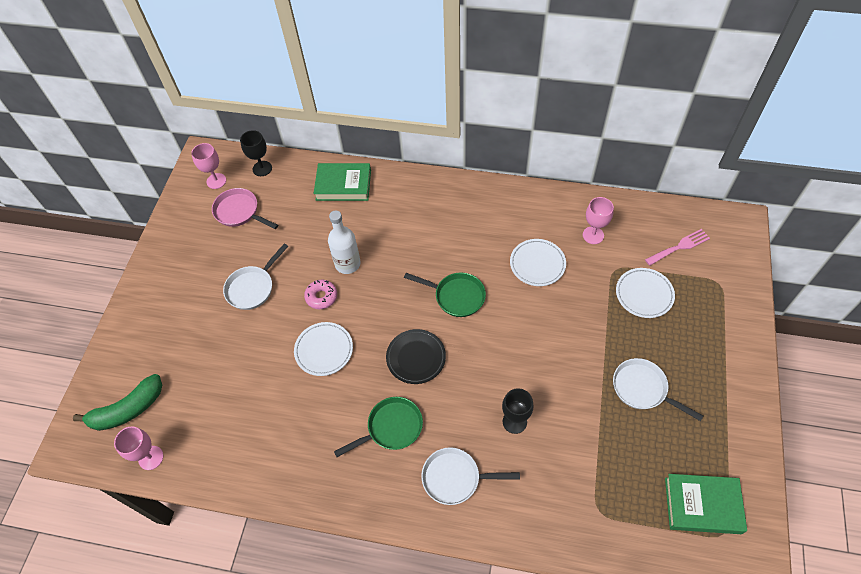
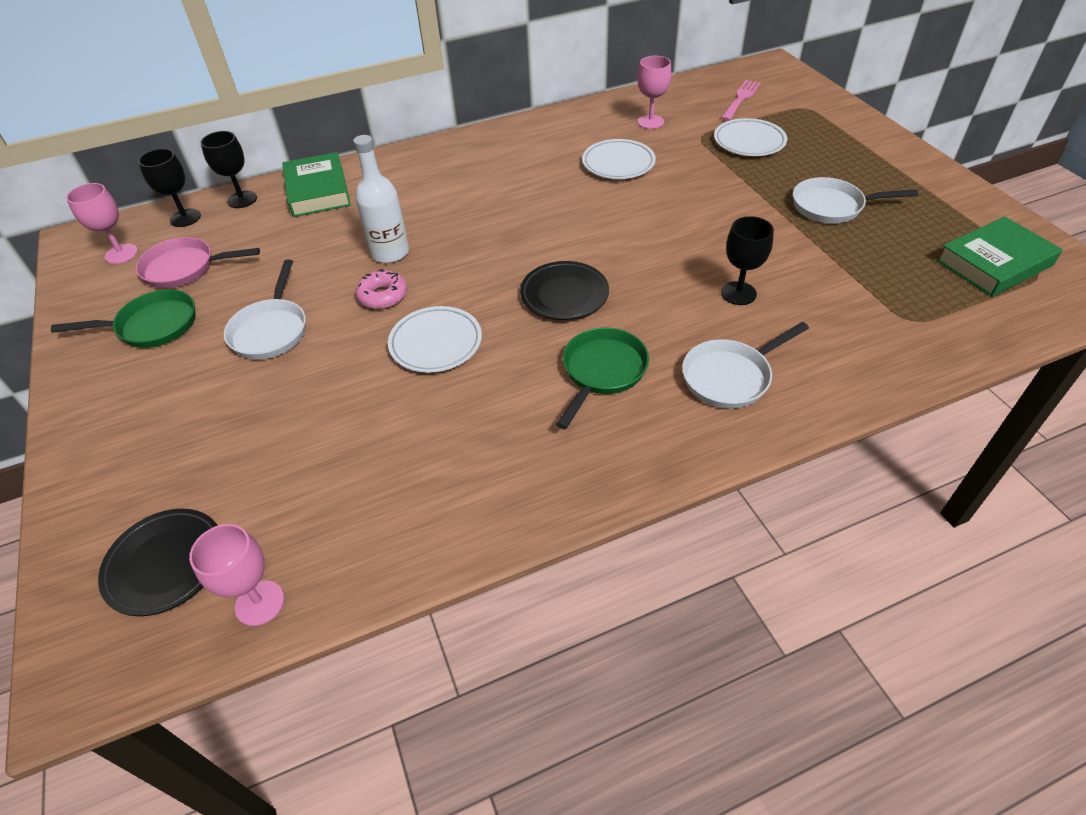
camera: 35 degrees left, 10 degrees down
green banana [73,374,162,431] -> black plate [98,509,218,616]
green book [314,163,371,201] -> green book turned 75 degrees counterclockwise [282,152,351,217]
green pan [404,272,486,317] -> green pan moved to [51,289,196,348]
none -> black goblet [201,131,257,208]

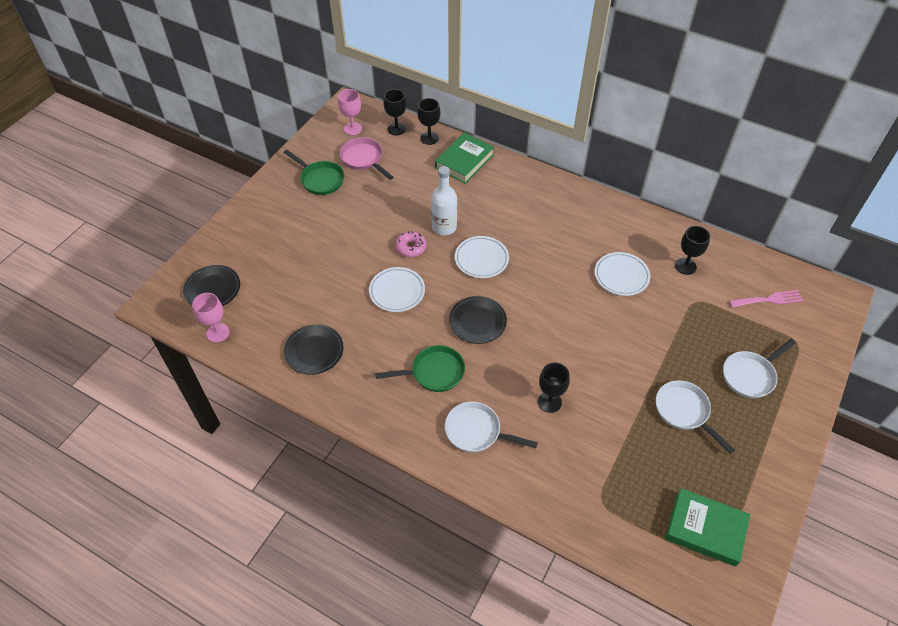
camera: 50 degrees right, 5 degrees up
white pan [224,260,306,360] -> white pan moved to [723,339,796,398]
pink goblet [638,56,671,129] -> black goblet [675,226,710,275]
white plate [714,118,787,156] -> white plate moved to [455,236,509,278]
none -> black plate [284,324,344,375]

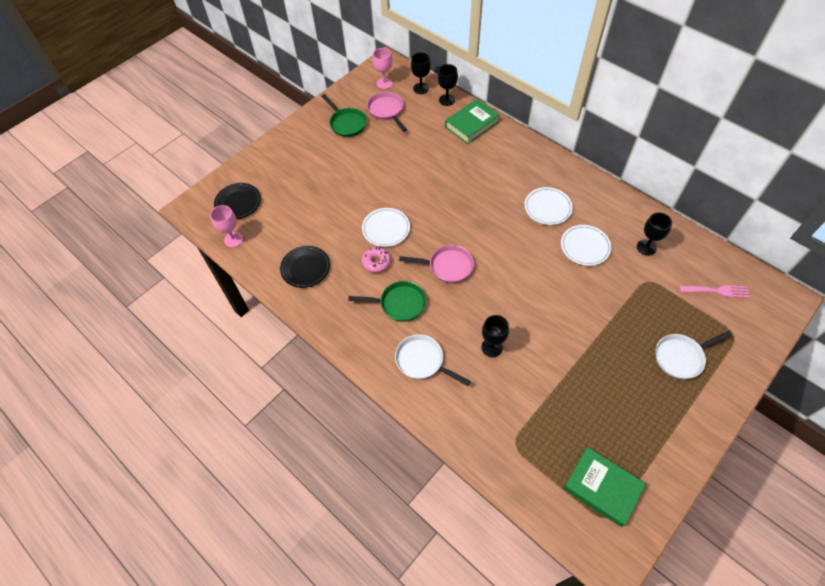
camera: 15 degrees right, 5 degrees up
pink donut [395,231,426,257] -> pink donut moved to [362,247,391,273]
white bottle [431,166,457,235] -> none
black plate [449,296,507,344] -> pink pan [399,245,474,283]
white plate [455,236,509,278] -> white plate moved to [524,187,573,225]
white pan [656,380,735,454] -> none

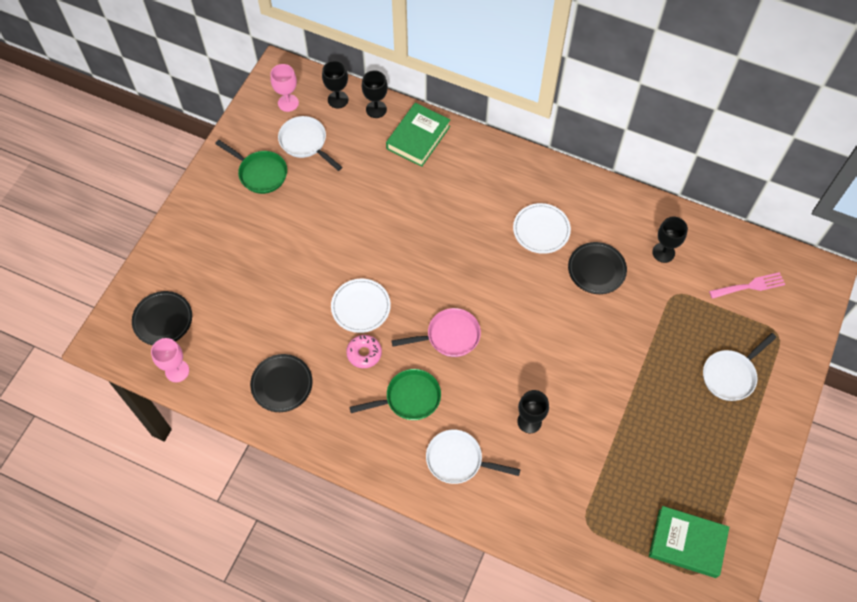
camera: 20 degrees left, 5 degrees up
pink pan [367,92,407,132] -> white pan [278,116,342,171]
white plate [561,225,611,266] -> black plate [568,242,627,294]

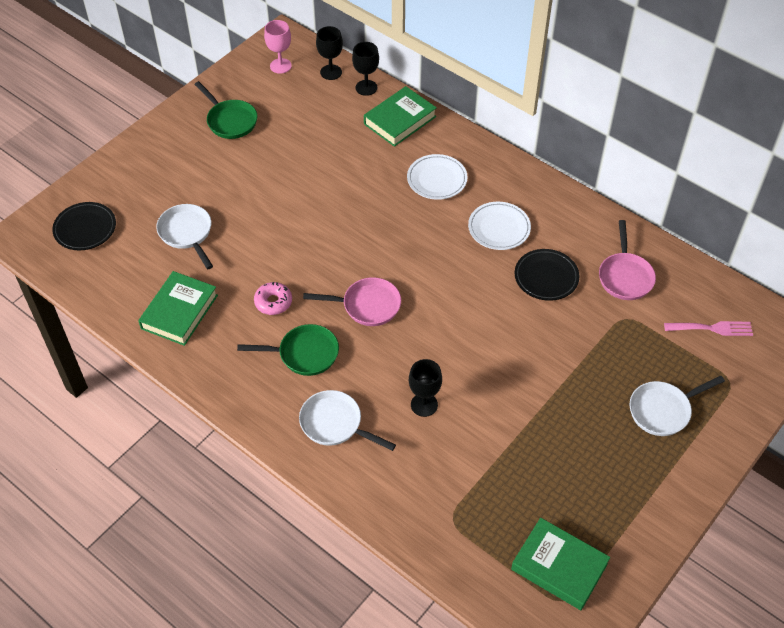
camera: 15 degrees right, 10 degrees down
pink goblet [151,338,189,382] -> none
black plate [250,354,313,412] -> green book [138,271,218,346]
white pan [278,116,342,171] -> white pan moved to [156,204,213,269]
white plate [331,279,391,333] -> white plate moved to [407,154,468,200]
black goblet [652,217,688,263] -> pink pan [599,220,656,300]

